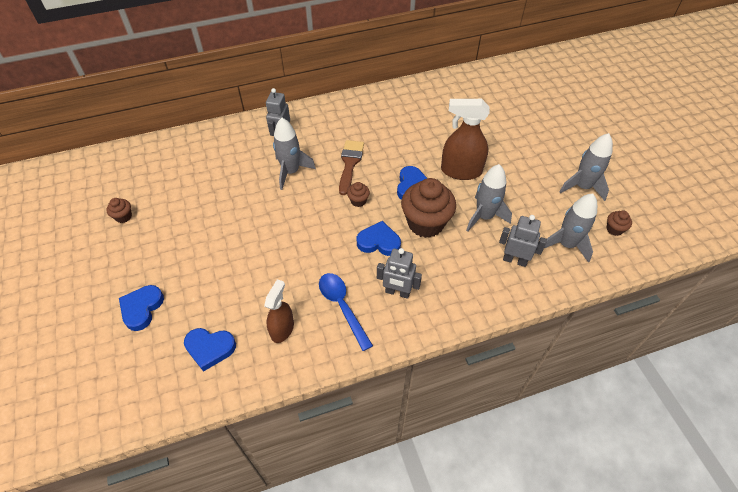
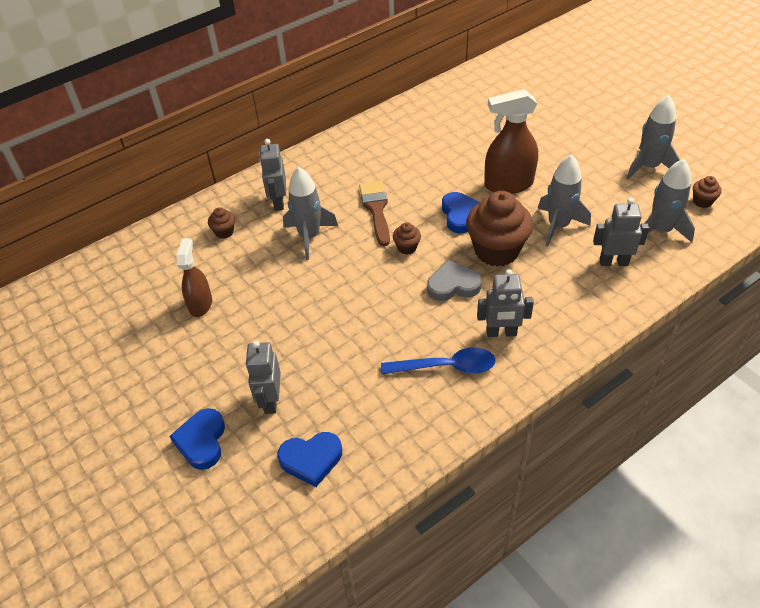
camera: 15 degrees left, 5 degrees down
brown cupcake [106,198,132,223] -> brown cupcake moved to [208,207,235,239]
brown spray bottle [264,279,294,343] -> brown spray bottle moved to [177,238,212,317]
blue spoon [319,273,373,351] -> blue spoon turned 135 degrees clockwise [381,347,496,374]
blue heart [357,221,401,256] -> grey heart [427,260,482,301]
none -> grey robot [245,341,281,414]

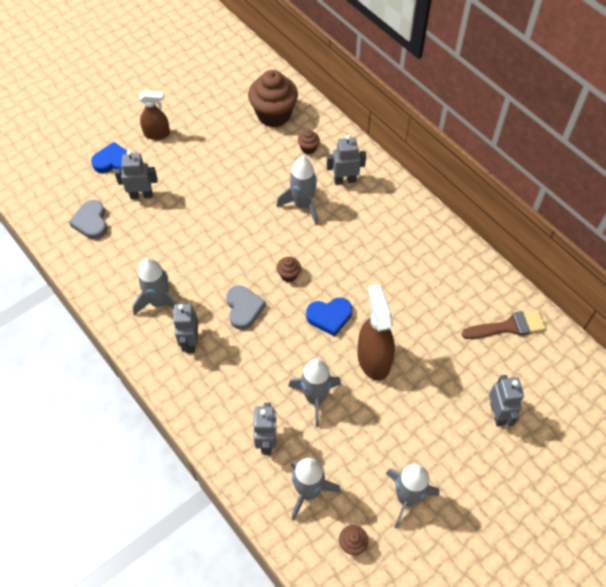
camera: 85 degrees right, 10 degrees up
brown spray bottle [177,238,212,317] -> brown spray bottle moved to [139,91,170,140]
blue heart [277,432,342,487] -> grey heart [69,200,107,240]
brown brush [359,181,390,246] -> brown brush moved to [462,309,546,339]
blue spoon [381,347,496,374] -> grey rocket [132,258,178,315]
brown cupcake [466,191,533,267] -> brown cupcake moved to [248,70,298,127]
none -> grey robot [489,375,524,426]

